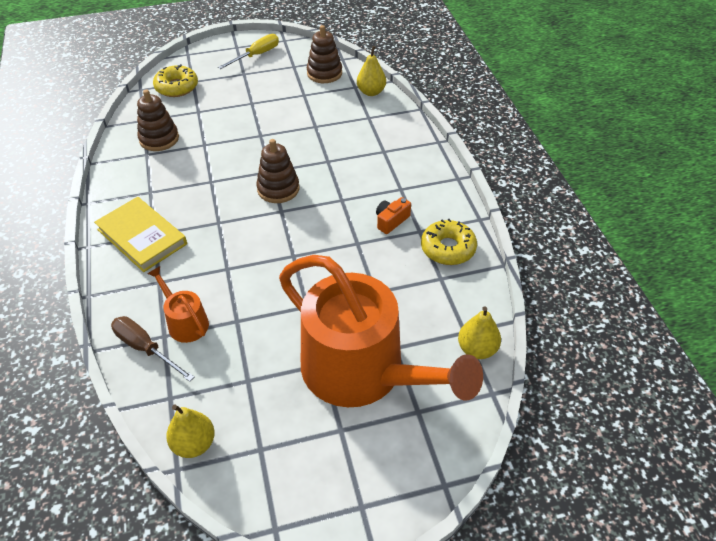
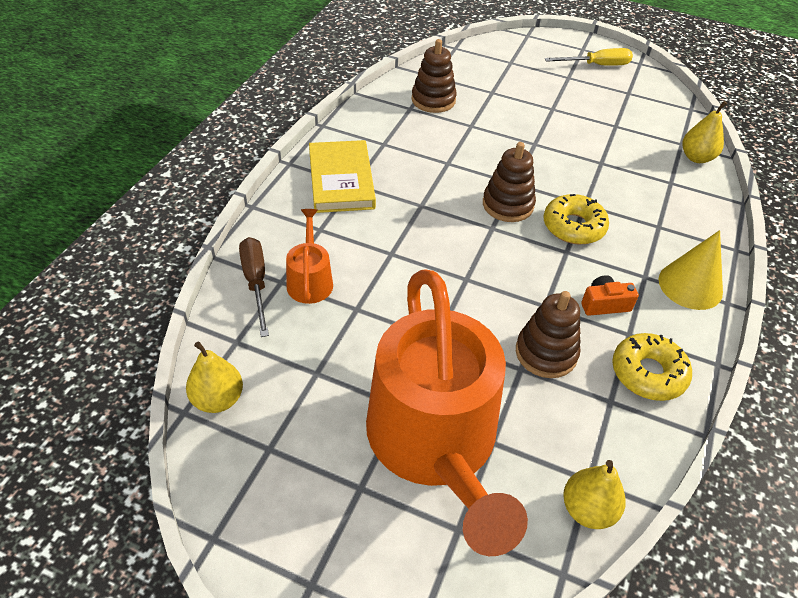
camera: 35 degrees right, 0 degrees up
yellow donut [153,64,198,97] -> yellow donut moved to [544,194,609,244]
brown stacking toy [307,25,342,83] -> brown stacking toy moved to [516,291,581,378]
none -> yellow cone [659,230,723,310]

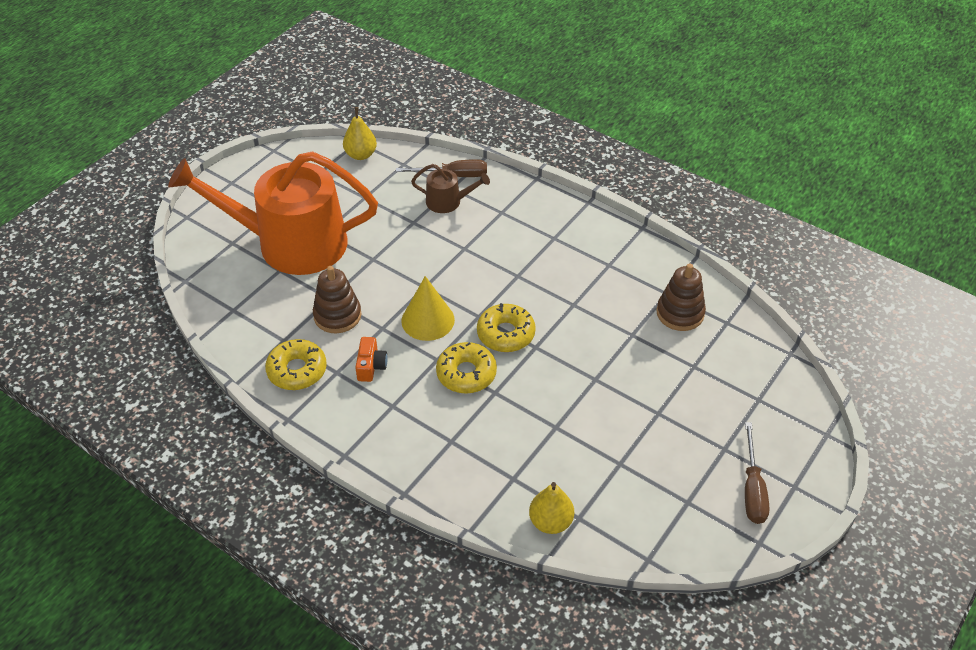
camera: 105 degrees right, 0 degrees up
orange watering can [286,209,333,304] -> brown watering can [411,164,490,213]
yellow book [309,140,376,213] -> none
brown stacking toy [483,142,536,222] -> yellow donut [477,303,536,352]
yellow screwdriver [545,48,633,66] -> brown screwdriver [745,422,770,524]
yellow pear [563,460,626,529] -> none
yellow cone [659,230,723,310] -> yellow cone moved to [401,276,455,341]

